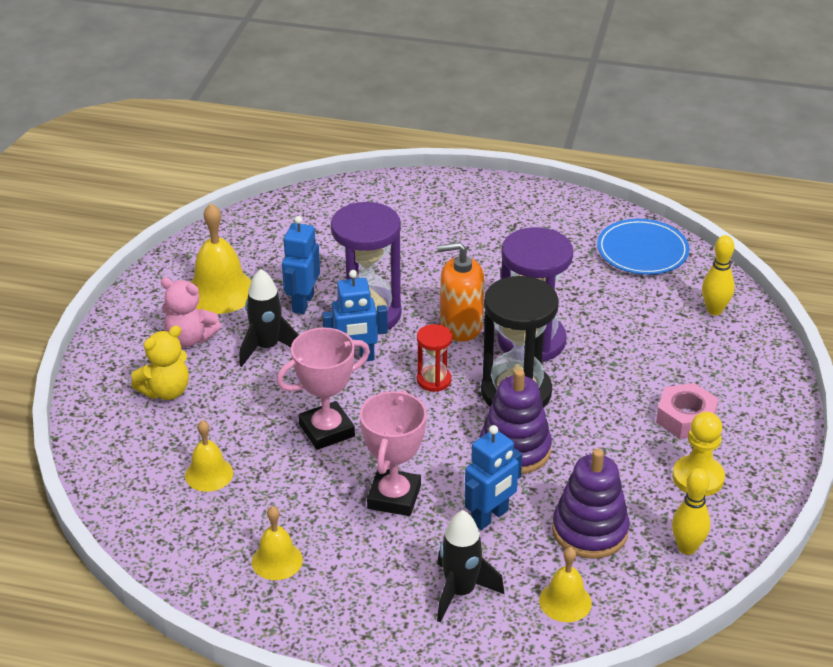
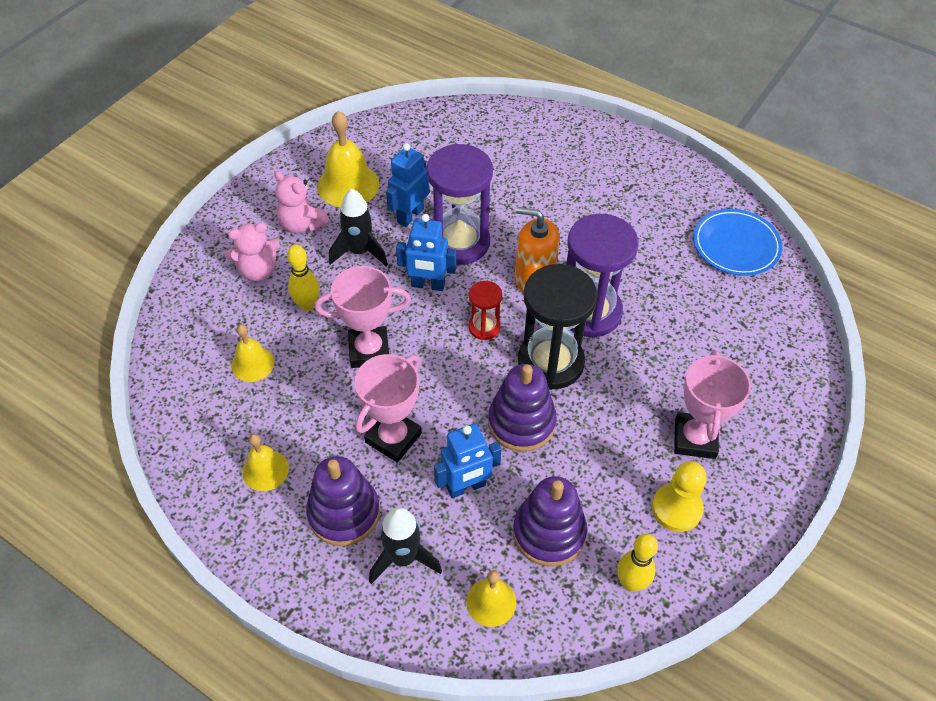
camera: 20 degrees right, 15 degrees up
yellow teddy bear [131,325,189,400] -> pink teddy bear [225,223,280,281]
pink nut [656,383,718,439] -> pink trophy [674,350,751,459]
yellow bowling pin [702,235,735,315] -> yellow bowling pin moved to [287,245,320,311]
none -> purple stacking toy [306,456,380,546]

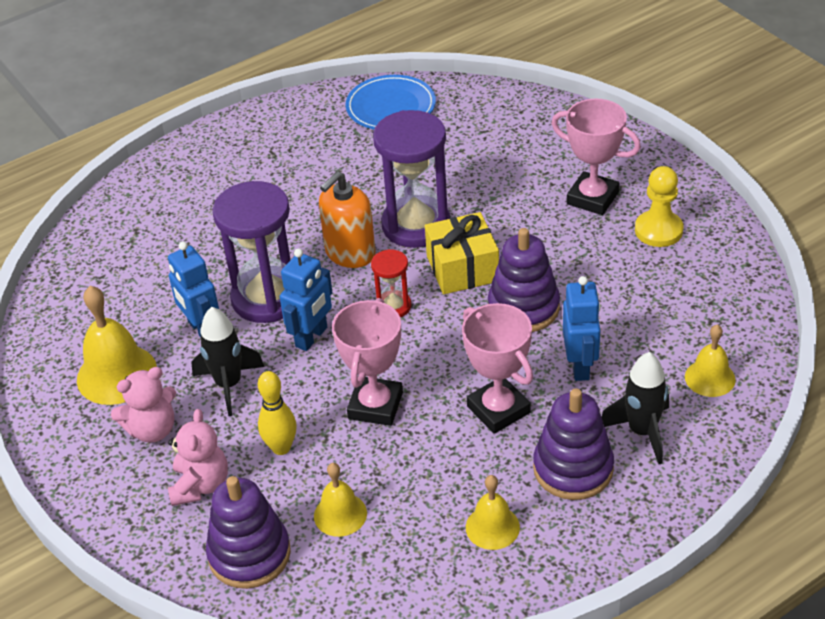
camera: 65 degrees left, 10 degrees down
purple stacking toy [513,476,587,566] -> purple stacking toy moved to [206,476,291,589]
black hourglass [518,264,598,390] -> yellow gift [425,212,499,294]
yellow bowling pin [617,534,658,592] -> none

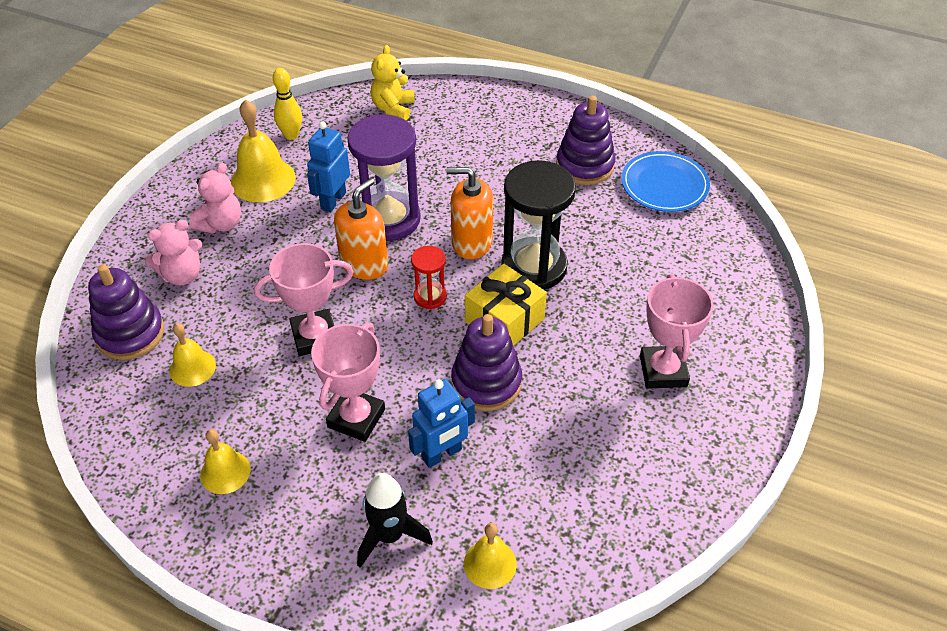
camera: 55 degrees right, 5 degrees up
pink teddy bear [111,367,176,442] -> pink teddy bear turned 90 degrees counterclockwise [189,162,241,234]
black rocket [191,307,264,416] -> none
yellow bowling pin [258,371,297,455] -> yellow bowling pin moved to [273,68,302,140]
blue robot [280,249,333,351] -> orange soap dispenser [334,178,388,280]
purple hourglass [373,110,450,248] -> black hourglass [501,160,576,290]
purple stacking toy [533,388,614,500] -> purple stacking toy moved to [556,96,616,185]
yellow pawn [635,166,684,247] -> none
none -> yellow teddy bear [370,45,415,121]

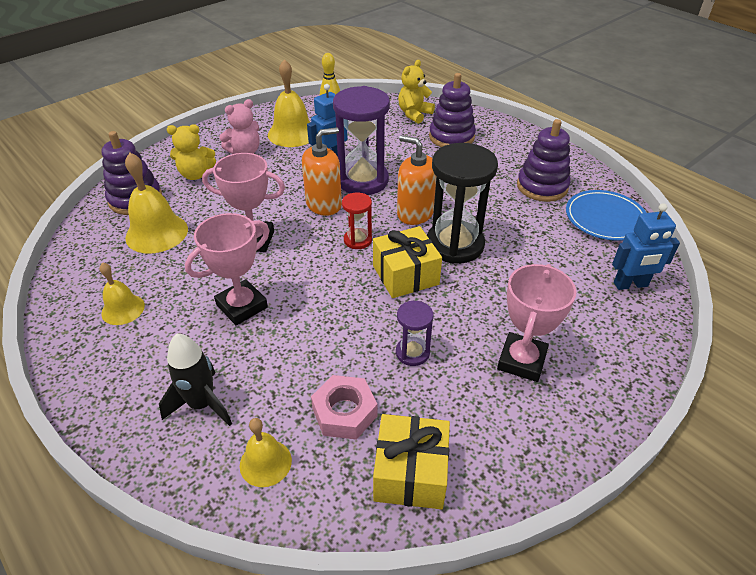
camera: 25 degrees right, 5 degrees down
pink teddy bear [145,220,202,285] -> yellow teddy bear [167,124,216,180]
yellow bell [169,323,216,387] -> yellow bell [125,153,188,253], size x1.66
blue robot [408,379,475,468] -> blue robot moved to [612,203,680,290]
purple stacking toy [451,314,522,411] -> purple stacking toy moved to [429,73,476,147]
none -> pink nut [311,375,377,440]
none -> yellow gift [373,414,450,509]
none -> purple hourglass [396,301,434,366]

